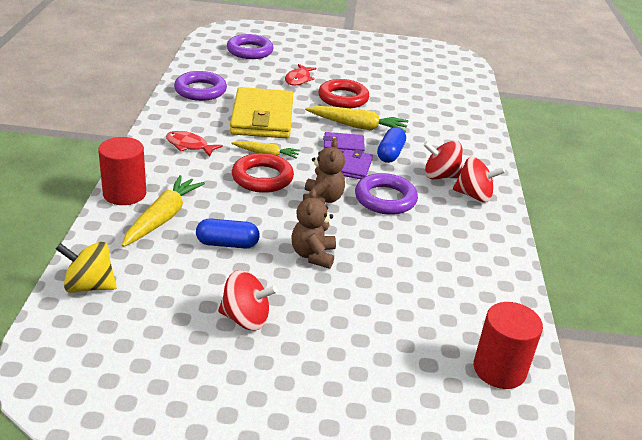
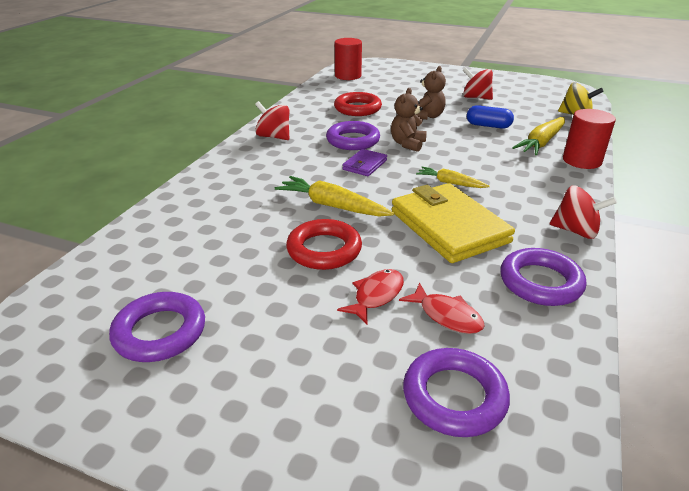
camera: 160 degrees left, 0 degrees up
red fish [166,131,223,157] -> red fish moved to [399,283,485,334]
yellow wallet [230,87,293,138] -> yellow wallet turned 45 degrees counterclockwise [391,183,515,263]
red ring [232,153,294,193] -> red ring moved to [334,92,382,116]
purple wallet [323,132,365,153] -> none
blue capsule [377,127,406,163] -> none
red spinning top [423,141,462,179] -> red spinning top moved to [550,185,617,239]
none -> purple ring [109,292,205,362]

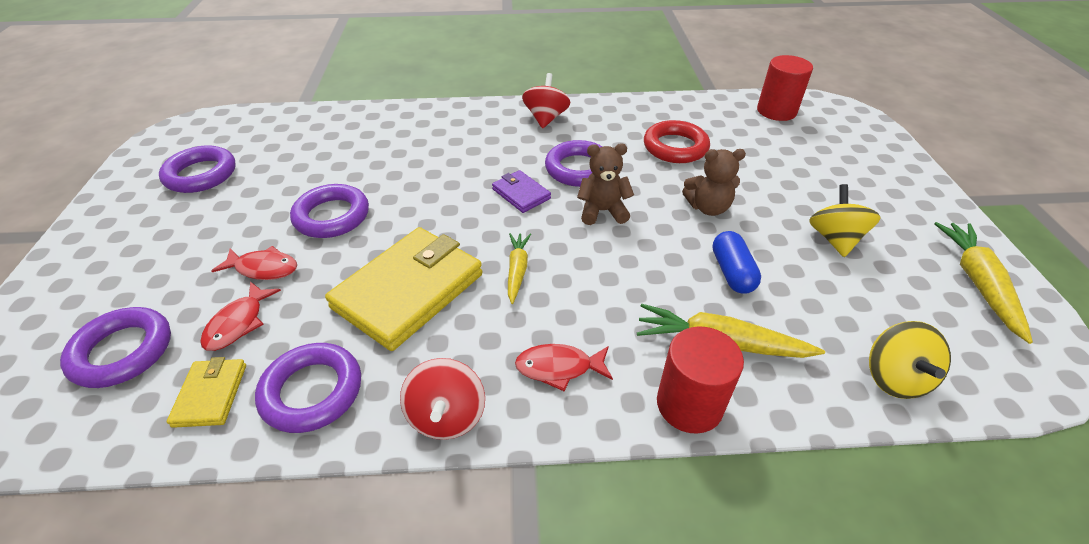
camera: 65 degrees right, 10 degrees up
yellow carrot [275,176,394,217] -> yellow carrot moved to [934,222,1033,344]
red ring [286,219,362,270] -> purple ring [290,184,369,238]
purple wallet [342,149,387,176] -> purple wallet turned 45 degrees clockwise [492,170,551,213]
red spinning top [463,67,493,100] -> yellow spinning top [809,184,881,257]
none -> yellow wallet [167,357,246,428]
none -> red fish [515,344,613,391]

